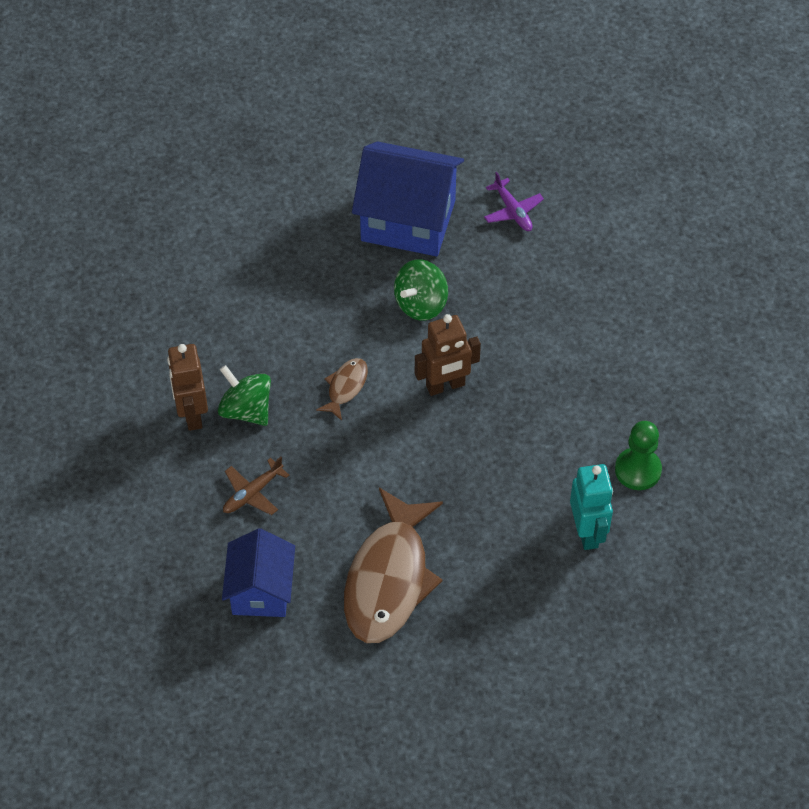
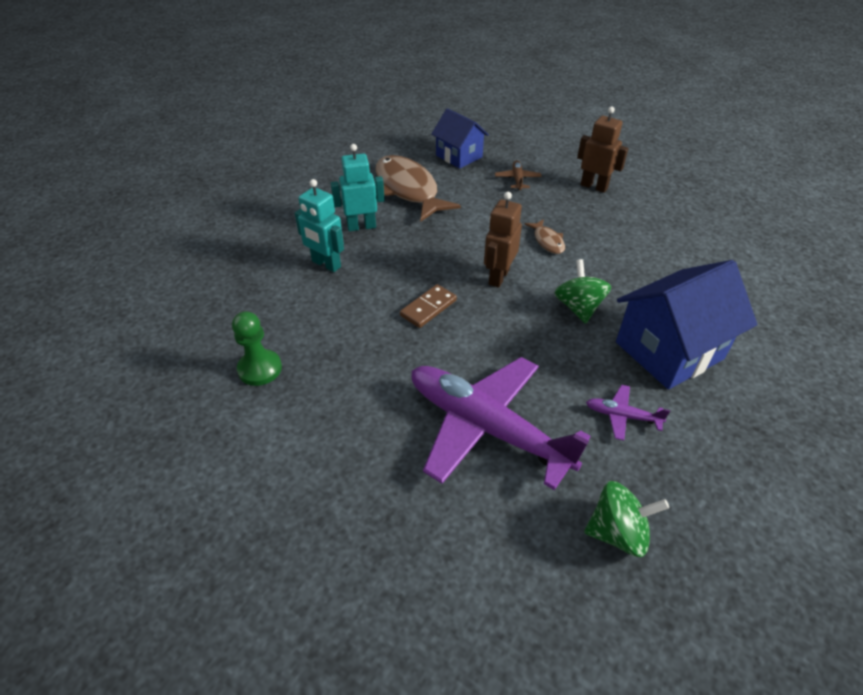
camera: 135 degrees right, 10 degrees down
green spinning top [218,365,271,426] -> green spinning top moved to [584,481,669,557]
green pawn [615,421,662,490] -> green pawn moved to [232,311,282,386]
none -> turquoise robot [331,144,385,231]
none -> brown domino [400,284,457,328]
none -> purple plane [411,357,591,490]

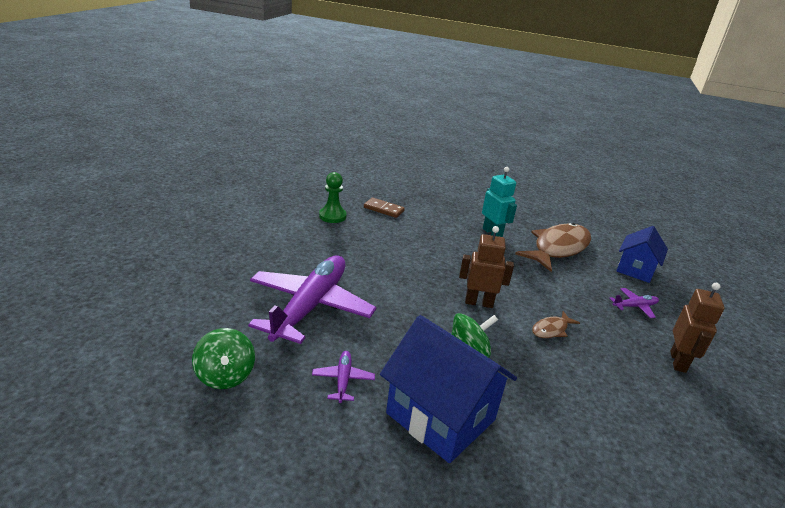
camera: 70 degrees right, 15 degrees down
turquoise robot [295,179,344,272] -> none
brown domino [400,284,457,328] -> brown domino moved to [364,198,405,218]
brown plane [495,160,542,190] -> purple plane [609,288,659,318]

